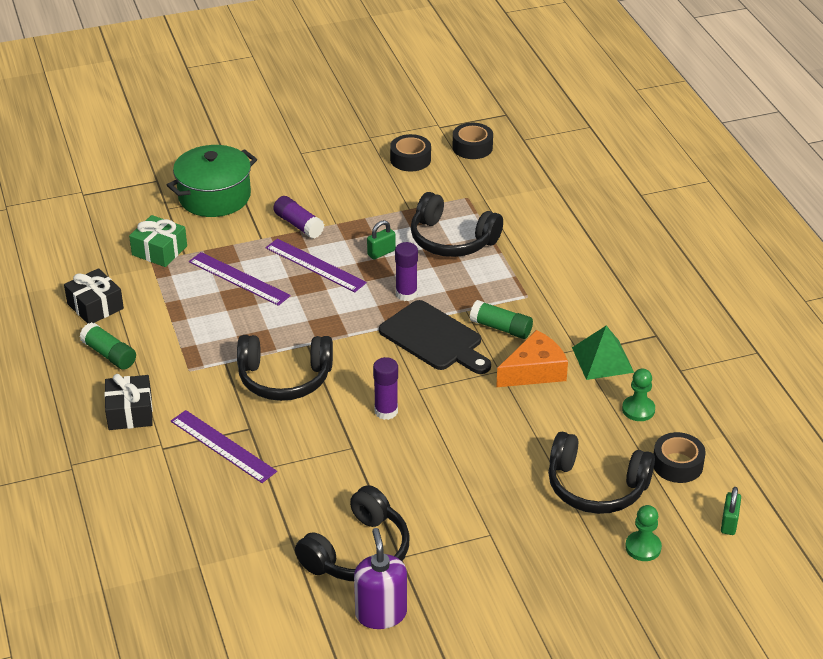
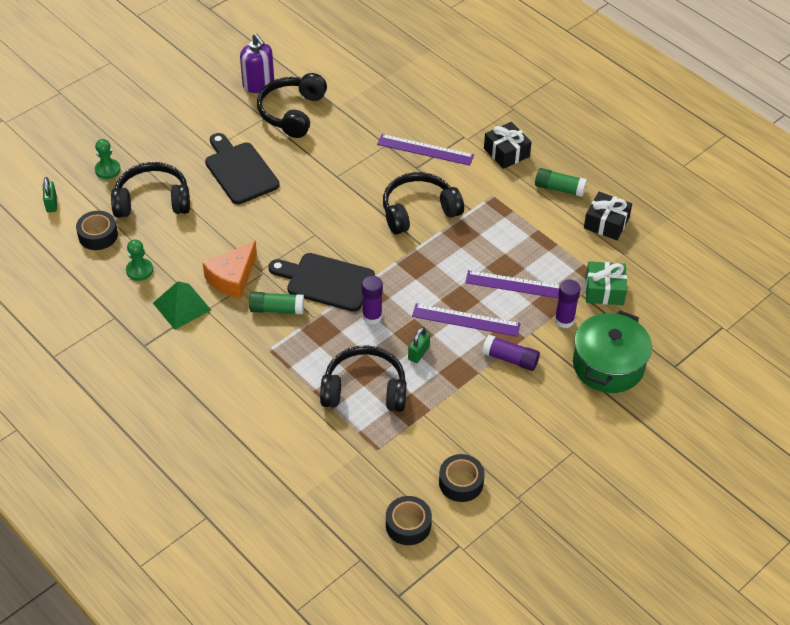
camera: 155 degrees right, 10 degrees up
purple glue stick [373,357,398,420] -> purple glue stick moved to [555,280,580,328]
none -> black cutting board [205,133,280,204]

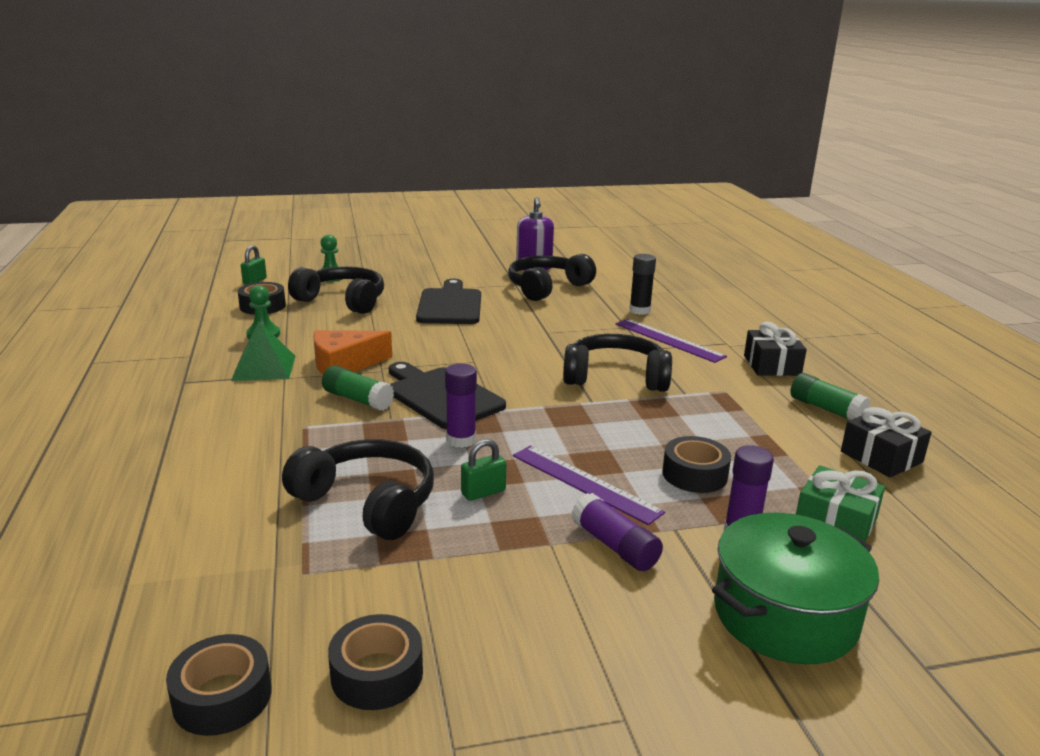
camera: 30 degrees right, 25 degrees down
purple ruler [465,270,560,298] -> black tape [662,436,731,493]
none -> black glue stick [629,254,656,315]

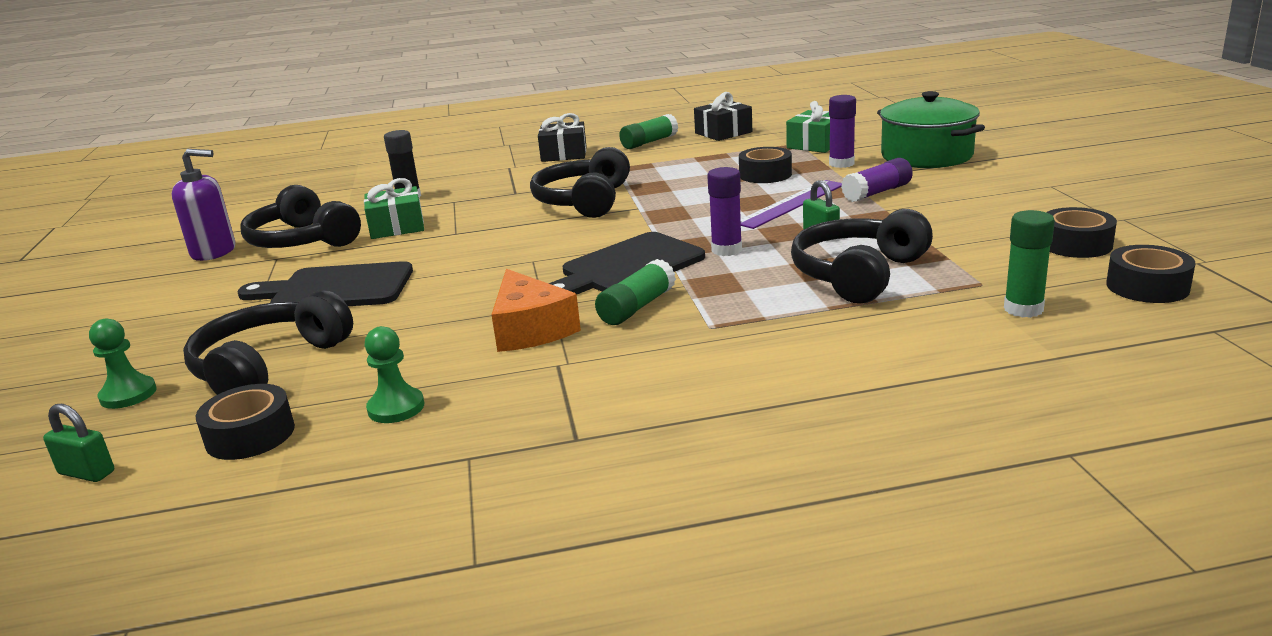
camera: 85 degrees left, 0 degrees up
green pyramid [231,322,296,381] -> none
purple ruler [616,319,727,363] -> none
none -> green gift [364,178,424,239]
none -> green glue stick [1004,210,1055,318]

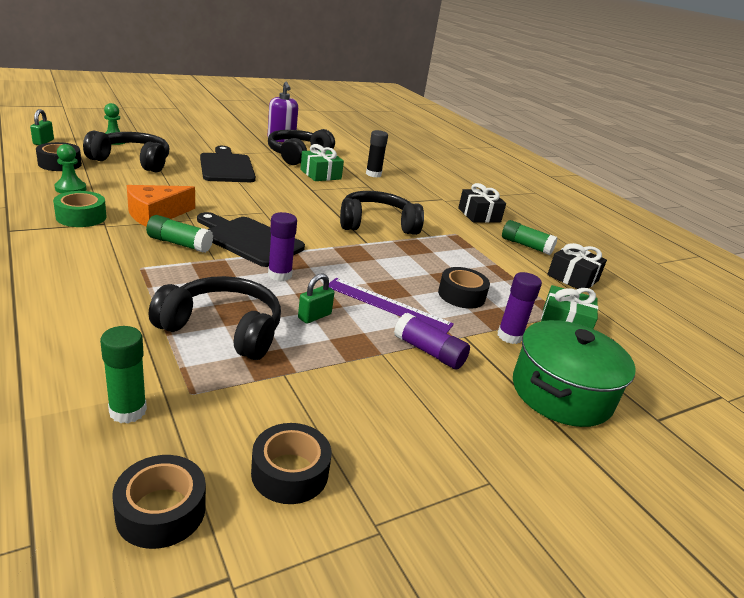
camera: 65 degrees right, 5 degrees up
none -> green tape [53,191,107,227]

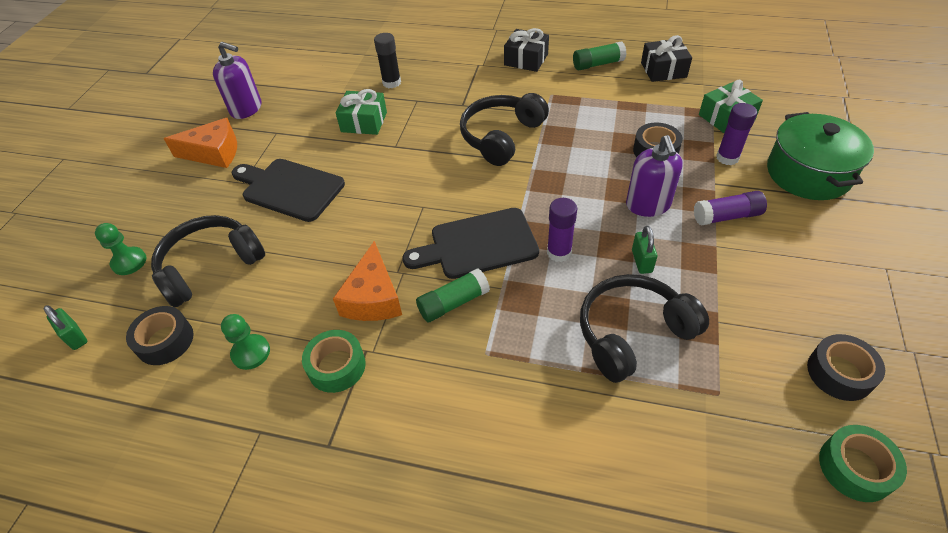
camera: 40 degrees left, 20 degrees up
green glue stick [100,326,147,424] -> none
black tape [112,455,206,549] -> green tape [819,425,907,502]
black headphones [268,129,335,165] -> none
purple ruler [329,278,454,333] -> purple soap dispenser [626,135,683,217]
none -> orange cheese [164,118,237,168]

